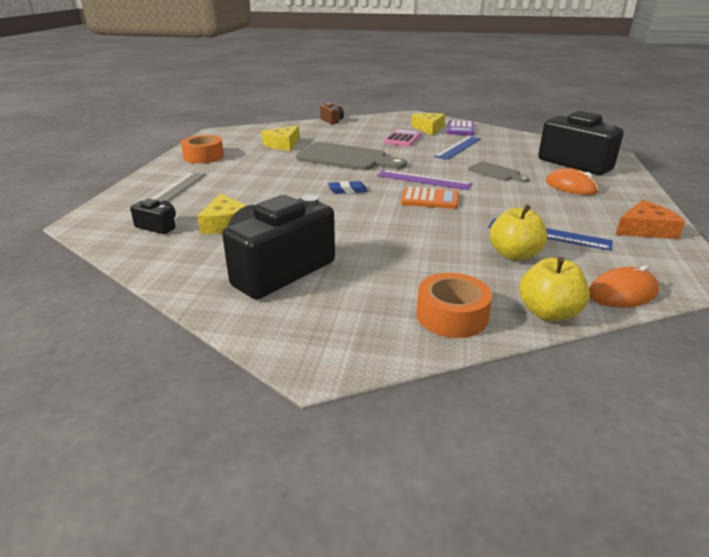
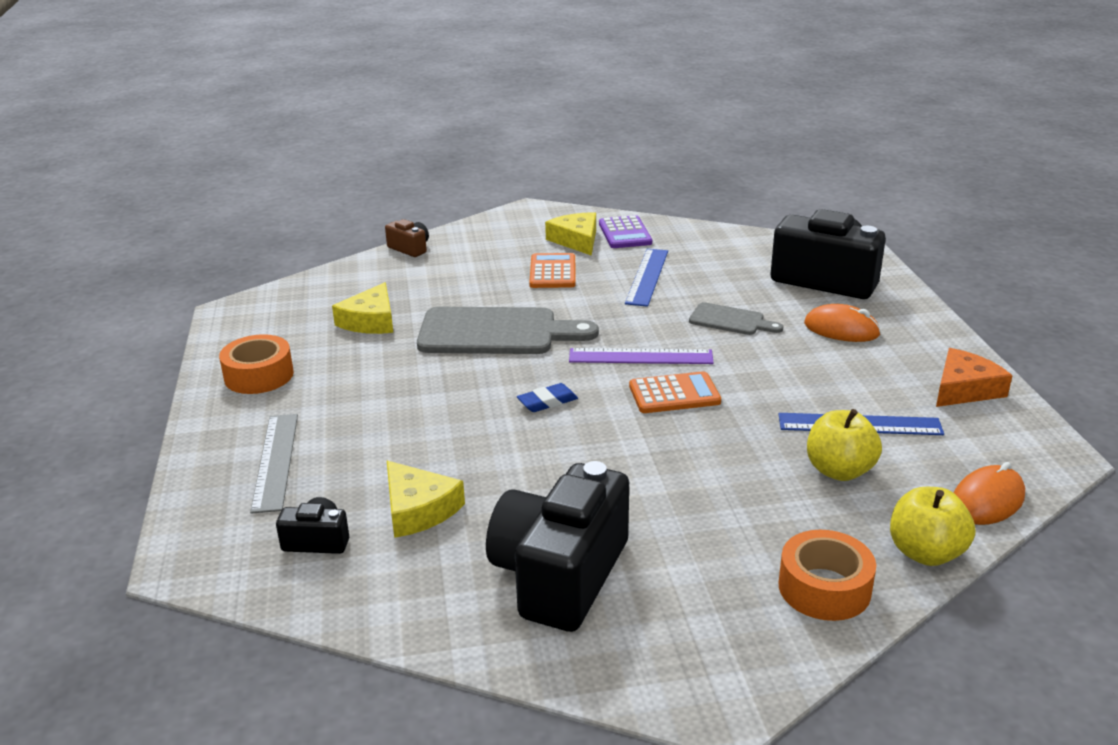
camera: 20 degrees left, 0 degrees up
pink calculator [384,129,421,146] -> orange calculator [529,253,576,288]

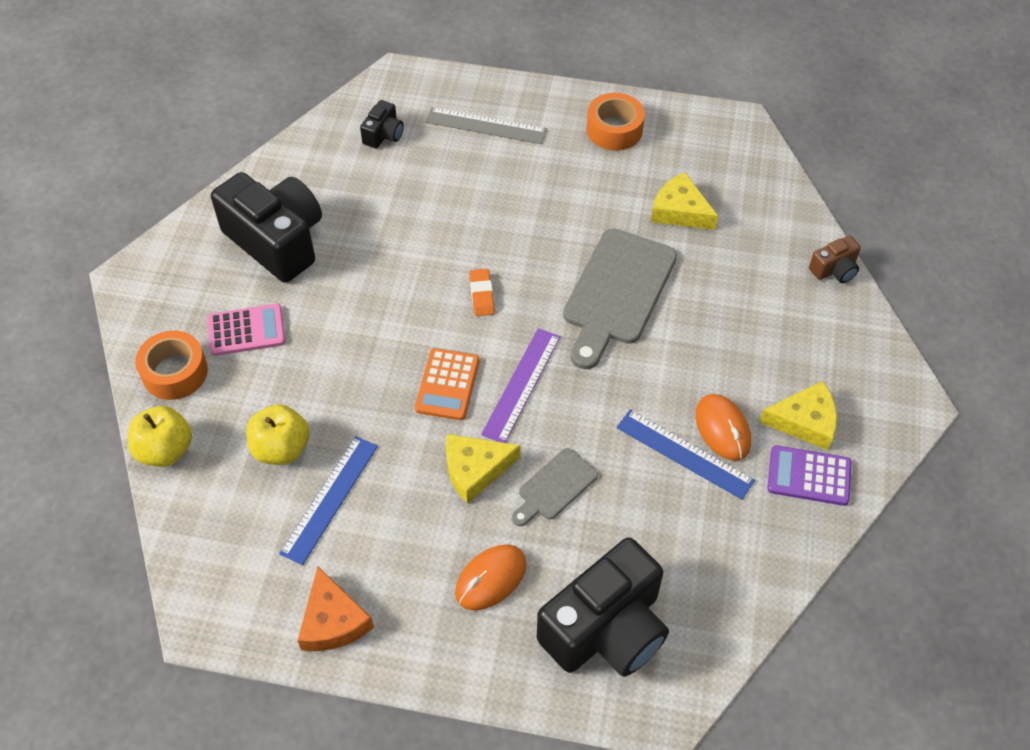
camera: 110 degrees right, 25 degrees up
yellow cheese [387,461,465,538] -> yellow cheese moved to [446,434,521,504]
blue eraser [517,383,578,412] -> orange eraser [469,269,495,316]
orange calculator [529,253,576,288] -> none
orange mouse [954,462,1025,525] -> orange mouse moved to [695,394,751,461]
none -> pink calculator [207,304,286,356]

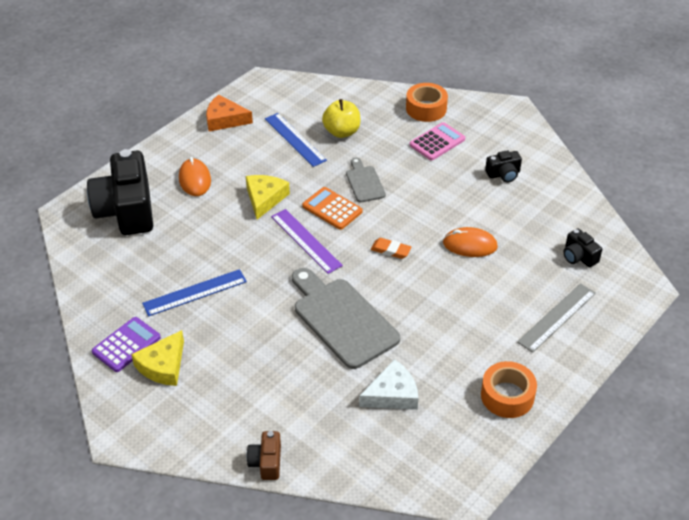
camera: 120 degrees right, 10 degrees down
yellow apple [128,406,192,467] -> none
pink calculator [207,304,286,356] -> pink calculator turned 150 degrees counterclockwise [410,122,465,161]
black camera [211,172,322,283] -> black camera [485,150,522,183], size x0.45
grey cutting board [512,448,598,526] -> grey cutting board moved to [346,157,386,202]
yellow cheese [651,172,718,230] -> white cheese [359,359,418,410]
orange mouse [695,394,751,461] -> orange mouse moved to [443,227,498,257]

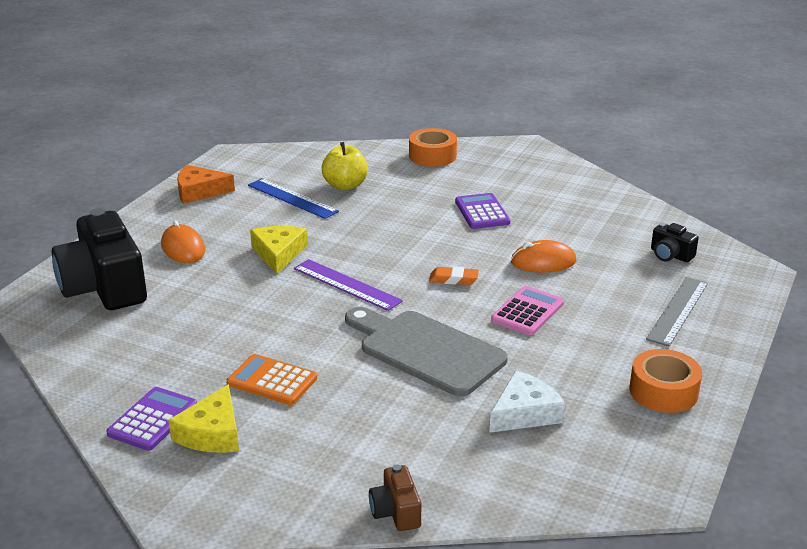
camera: 15 degrees left, 15 degrees down
blue ruler [142,269,247,316] -> none
orange calculator [302,187,363,230] -> orange calculator moved to [227,354,317,405]
grey cutting board [346,157,386,202] -> none
pink calculator [410,122,465,161] -> pink calculator moved to [491,286,564,335]
black camera [485,150,522,183] -> none
none -> purple calculator [455,193,510,229]

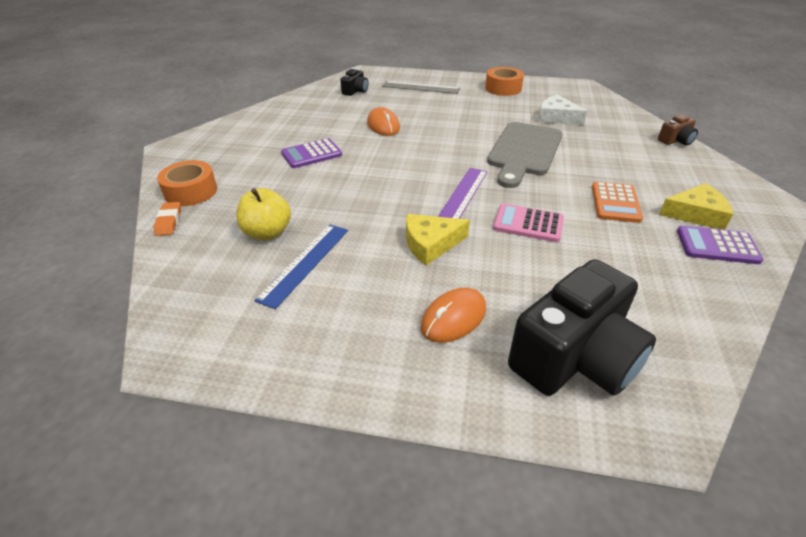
camera: 105 degrees left, 10 degrees up
orange cheese [177,165,235,204] -> none
orange eraser [429,267,479,285] -> orange eraser moved to [154,202,181,236]
pink calculator [491,286,564,335] -> pink calculator moved to [493,203,564,242]

